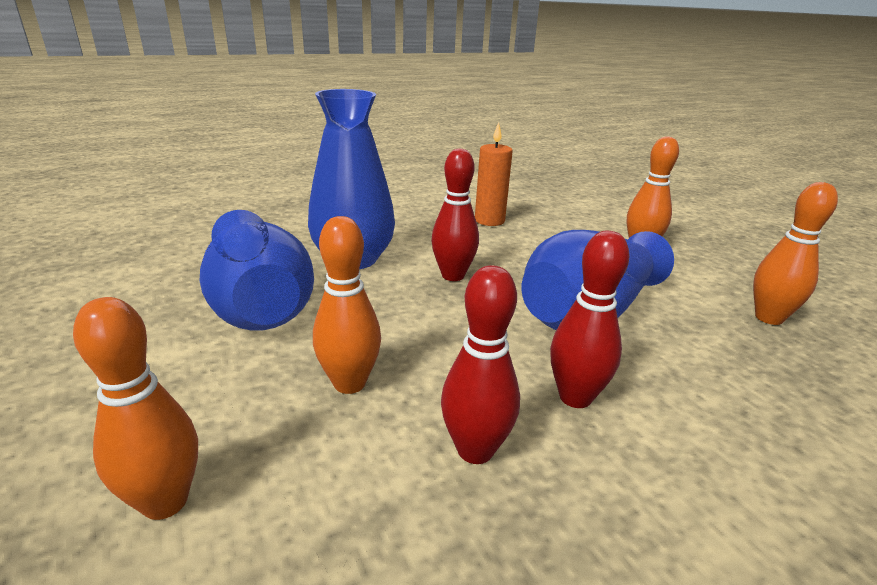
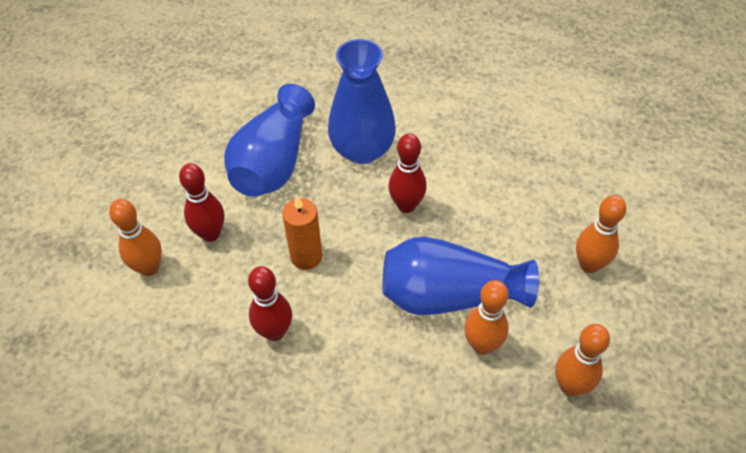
camera: 45 degrees right, 25 degrees up
orange bowling pin [313,216,381,394] -> orange bowling pin moved to [464,280,509,355]
orange candle [475,122,513,226] -> orange candle moved to [282,195,322,270]
red bowling pin [550,231,630,408] -> red bowling pin moved to [179,163,224,242]

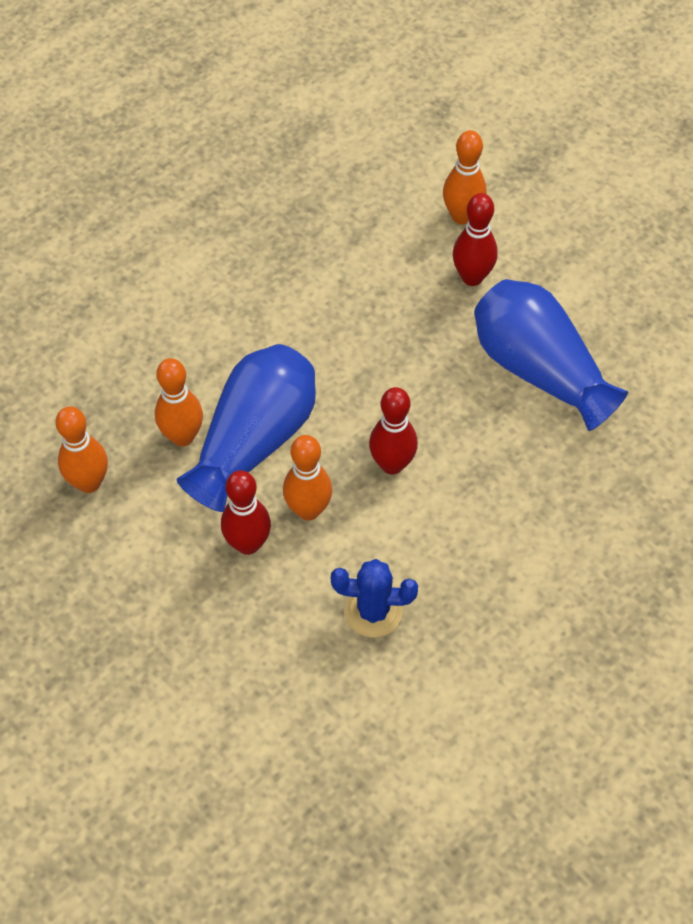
camera: 120 degrees right, 5 degrees up
red bowling pin [248,266,292,341] -> red bowling pin moved to [221,470,271,555]
orange candle [282,195,322,270] -> none
blue vase [328,39,396,164] -> none
orange bowling pin [576,195,627,273] -> orange bowling pin moved to [283,435,332,520]
none -> blue cactus [331,559,418,637]

